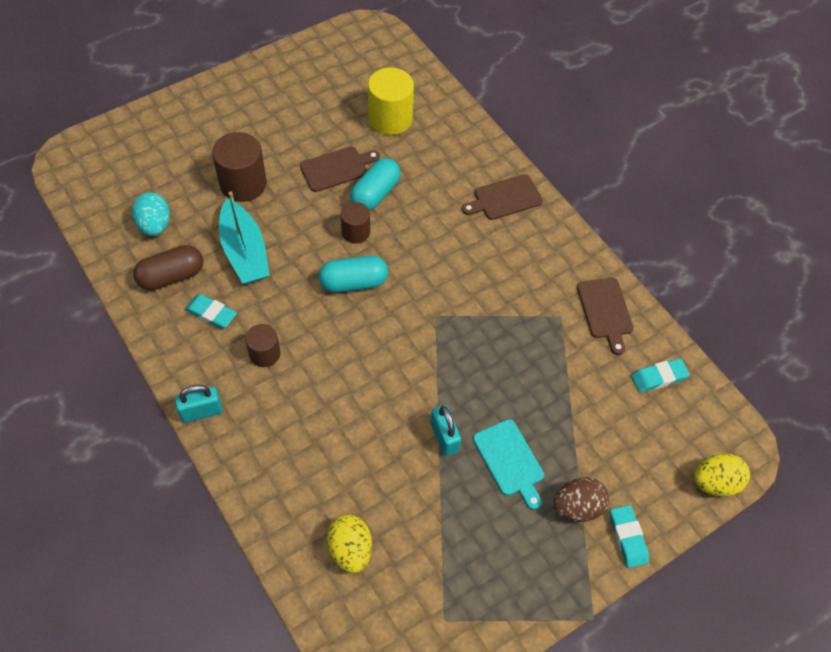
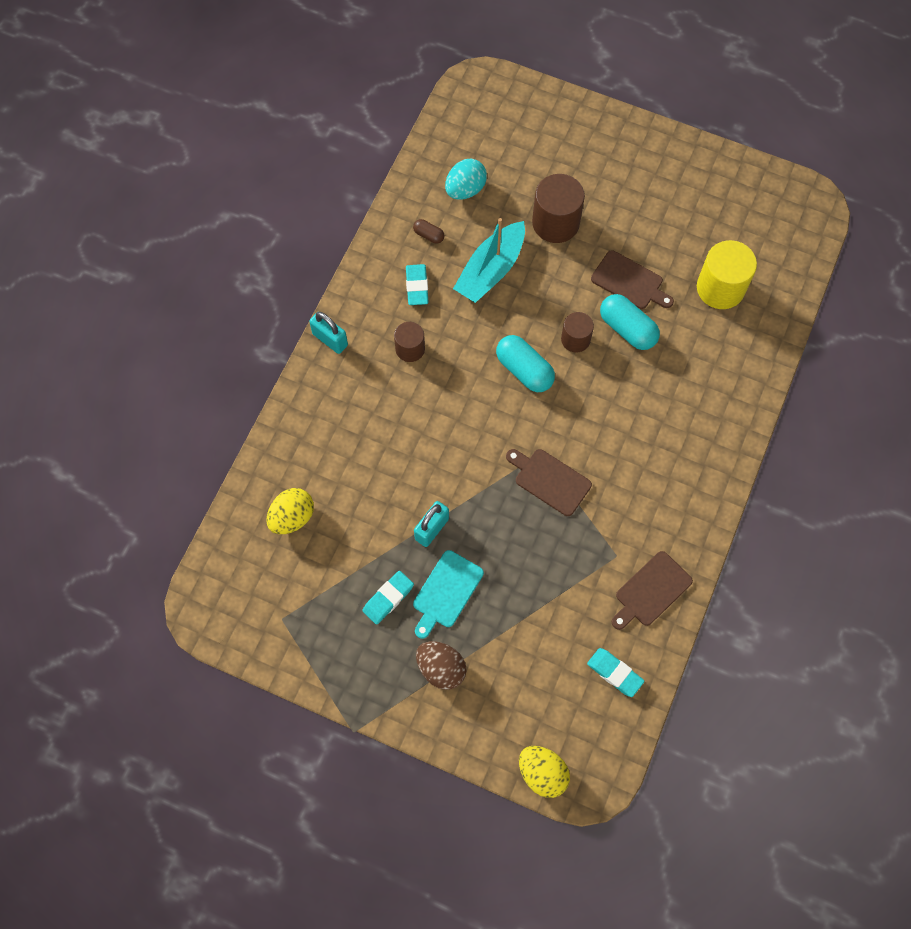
camera: 60 degrees right, 10 degrees up
brown capsule [133,245,203,290] -> brown capsule [413,219,444,244], size x0.51
turquoise capsule [350,158,401,211] -> turquoise capsule turned 45 degrees clockwise [600,294,660,350]
brown cutting board [462,174,543,220] -> brown cutting board moved to [506,449,592,516]
turquoise eraser [610,505,649,568] -> turquoise eraser moved to [362,571,414,625]

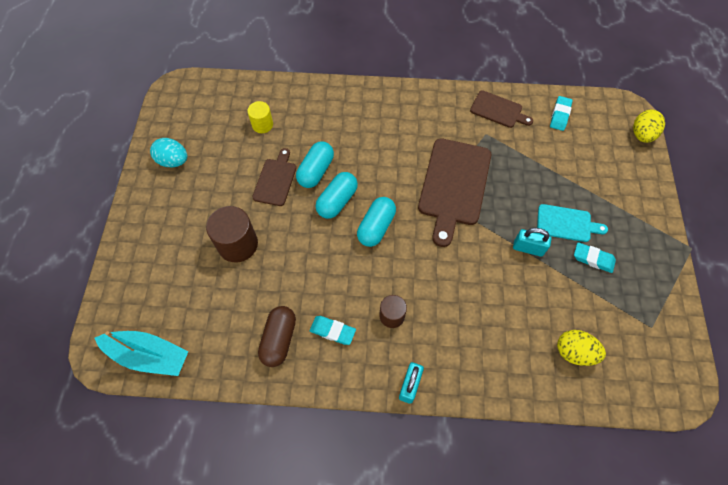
camera: 110 degrees left, 5 degrees down
turquoise eraser [406,264,429,305] -> turquoise eraser turned 45 degrees clockwise [310,316,356,345]
brown capsule [413,219,444,244] -> brown capsule [258,306,296,367], size x1.95
brown egg [416,641,467,690] -> none
turquoise egg [445,159,487,200] -> turquoise egg moved to [150,138,187,168]
turquoise boat [453,218,525,303] -> turquoise boat moved to [95,331,189,376]
brown cutting board [506,449,592,516] -> brown cutting board [418,138,491,247], size x1.82
brown cylinder [561,312,594,352] -> turquoise capsule [315,172,358,219]
yellow cylinder [697,240,757,309] -> yellow cylinder [247,101,273,133], size x0.60

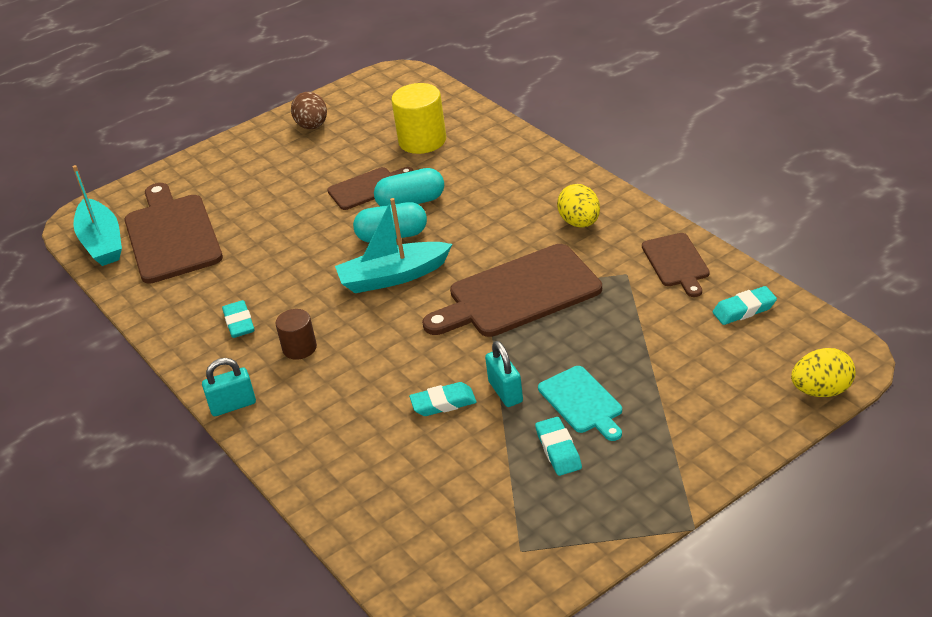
camera: 55 degrees right, 25 degrees down
turquoise egg [150,138,187,168] -> brown egg [291,92,327,129]
brown cylinder [206,206,258,262] -> none
yellow cylinder [247,101,273,133] -> yellow cylinder [391,83,446,154], size x1.68
brown capsule [258,306,296,367] -> none
turquoise capsule [357,197,396,247] -> turquoise boat [335,198,452,293]
yellow egg [557,330,606,366] -> yellow egg moved to [557,184,600,228]
none -> brown cutting board [124,183,223,284]
none -> turquoise eraser [409,382,476,416]

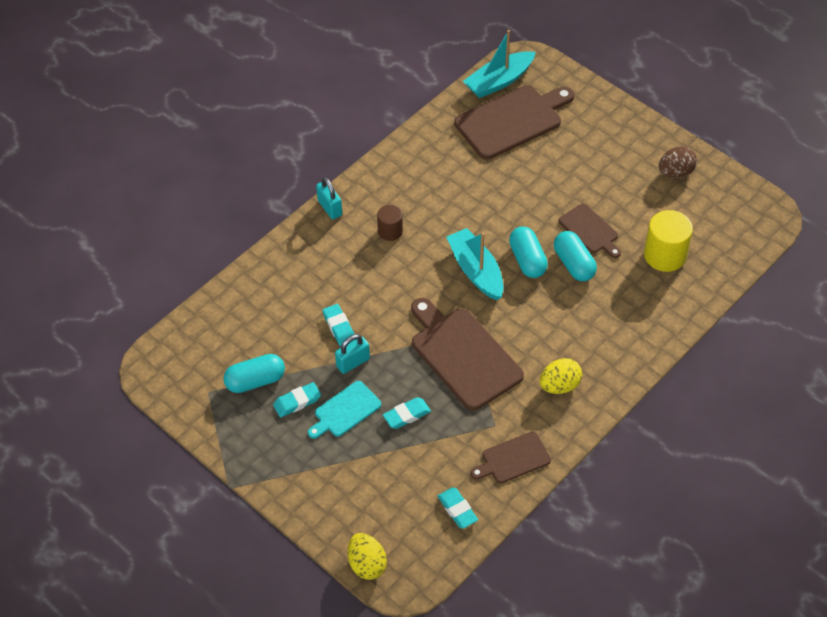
camera: 75 degrees right, 15 degrees up
turquoise eraser [222,300,254,338] -> turquoise eraser moved to [383,397,431,429]
none -> turquoise capsule [223,354,285,393]

